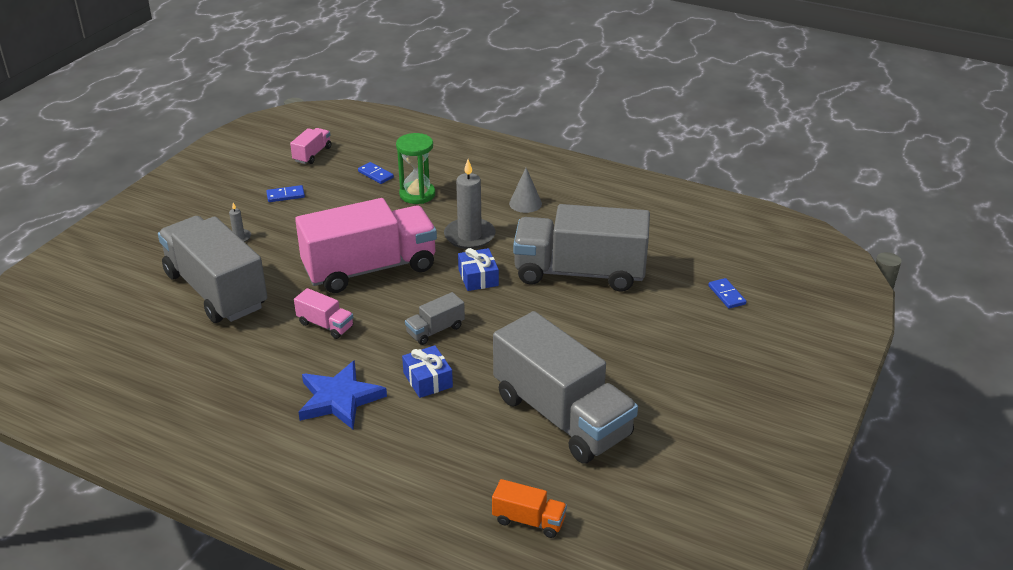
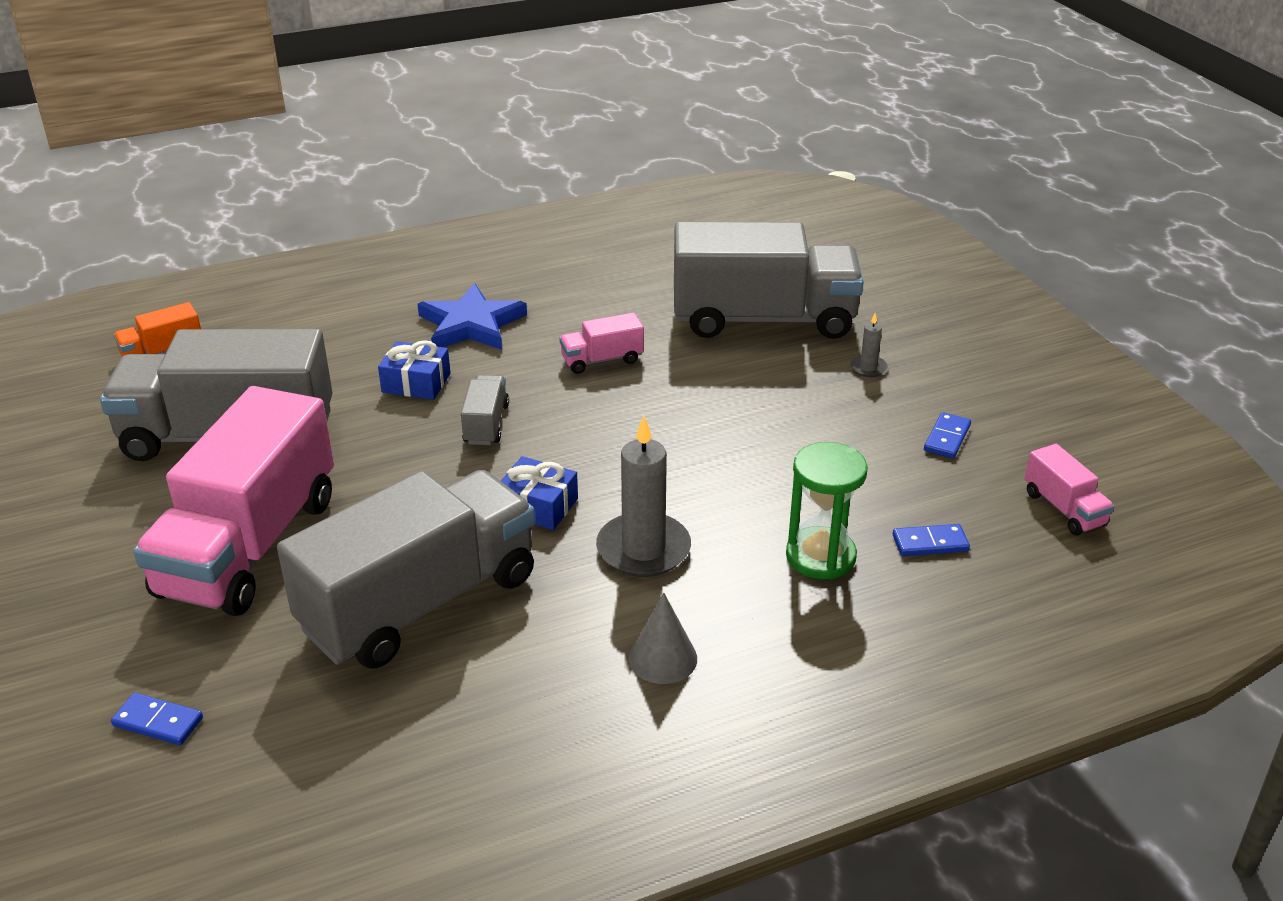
camera: 130 degrees right, 0 degrees up
pink truck [295,198,437,293] -> pink truck moved to [133,386,334,616]

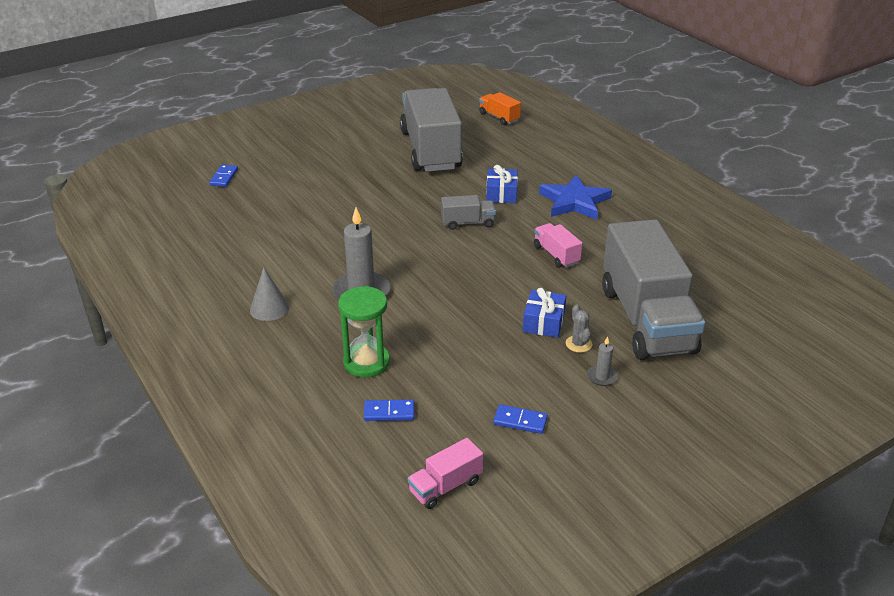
camera: 80 degrees right, 0 degrees up
pink truck [133,386,334,616] -> none
grey truck [277,469,535,669] -> none
blue gift [501,456,578,530] -> blue gift moved to [523,288,566,338]
blue domino [893,524,970,556] -> blue domino turned 75 degrees counterclockwise [364,400,414,421]
none -> grey cactus [566,305,592,353]

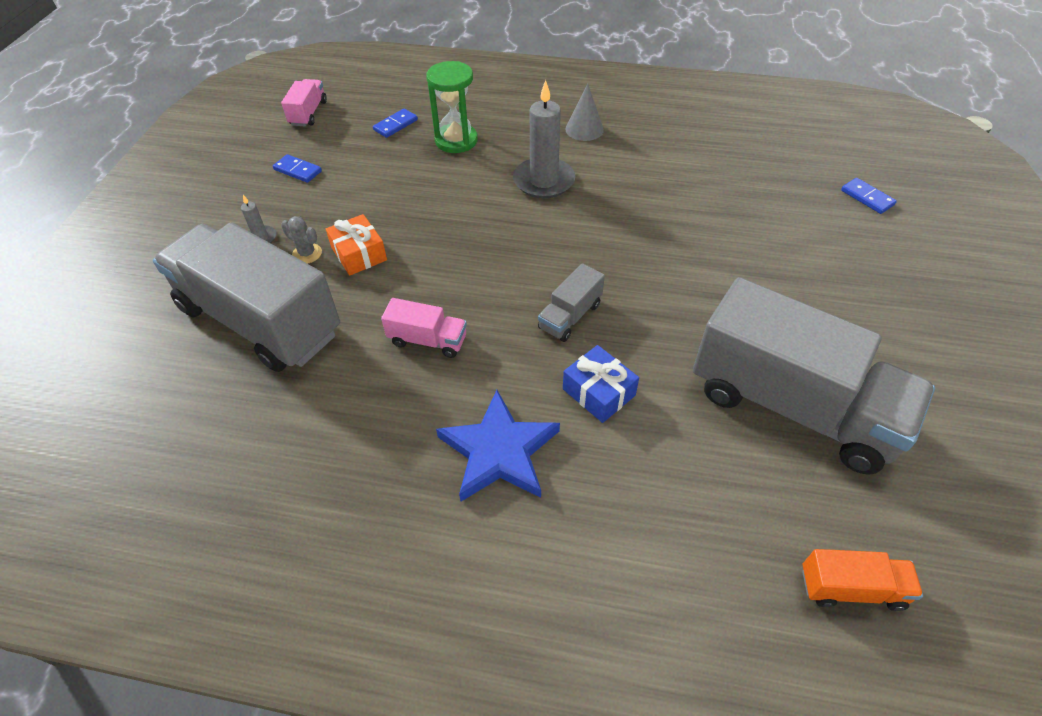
camera: 135 degrees right, 15 degrees up
blue domino [493,405,548,434] -> blue domino turned 60 degrees clockwise [273,154,322,183]
blue gift [523,288,566,338] -> orange gift [326,214,387,276]

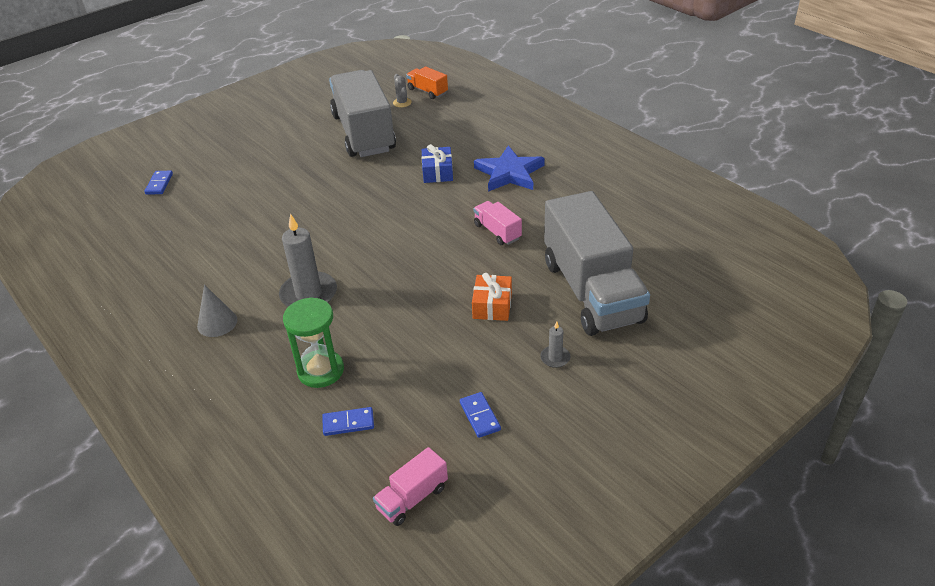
camera: 140 degrees left, 10 degrees down
grey cactus [281,216,322,264] -> grey cactus moved to [393,74,412,107]
grey truck [538,263,605,342] -> none

